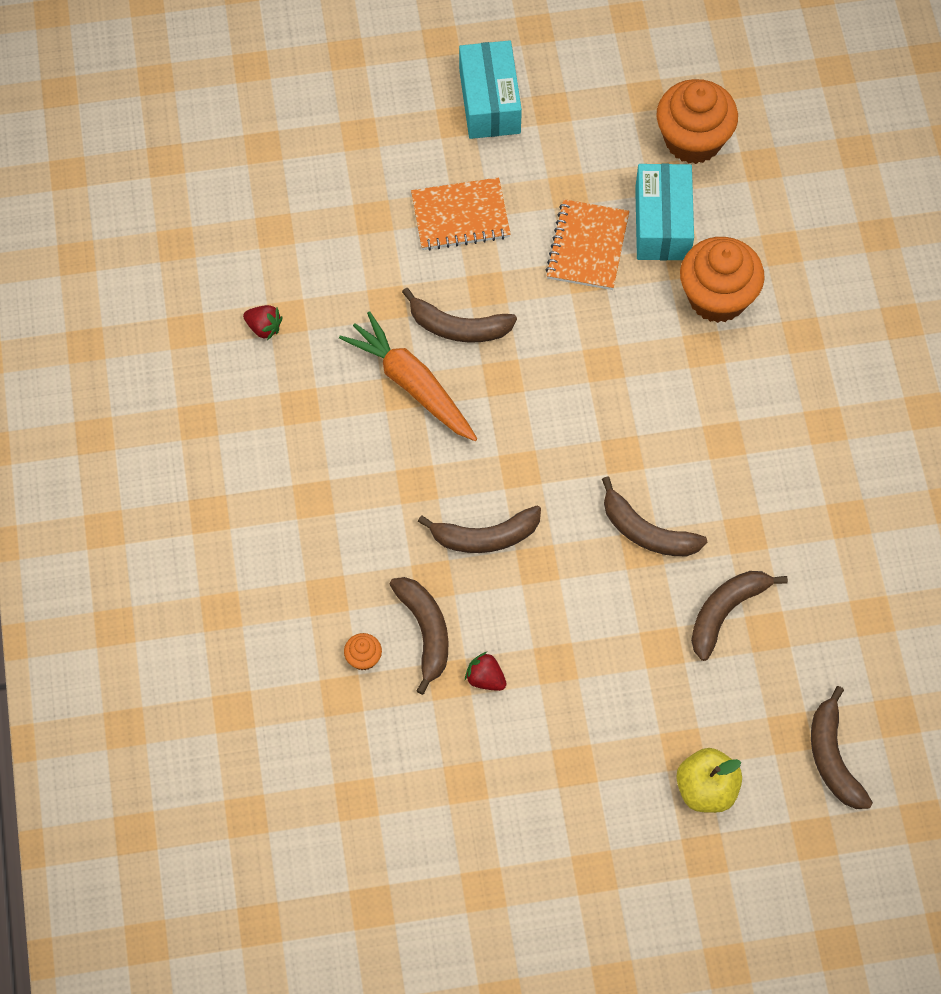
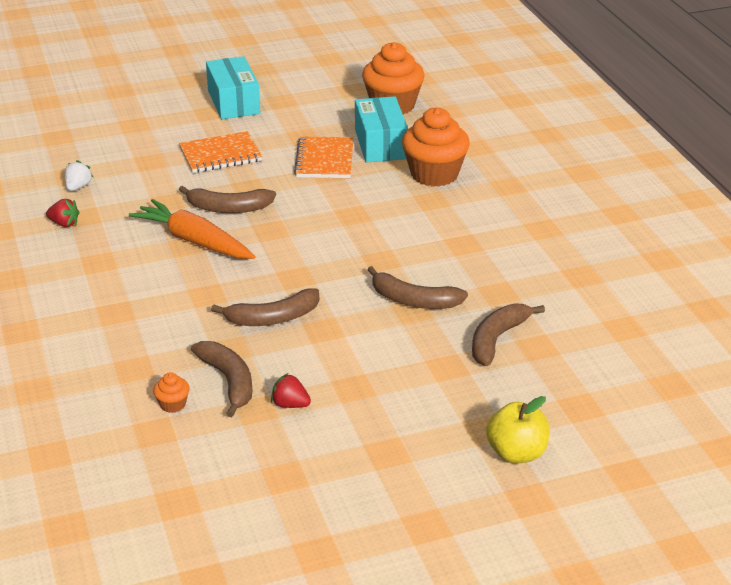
camera: 10 degrees left, 30 degrees down
brown banana [811,686,873,809] -> none
none -> white strawberry [65,160,93,191]

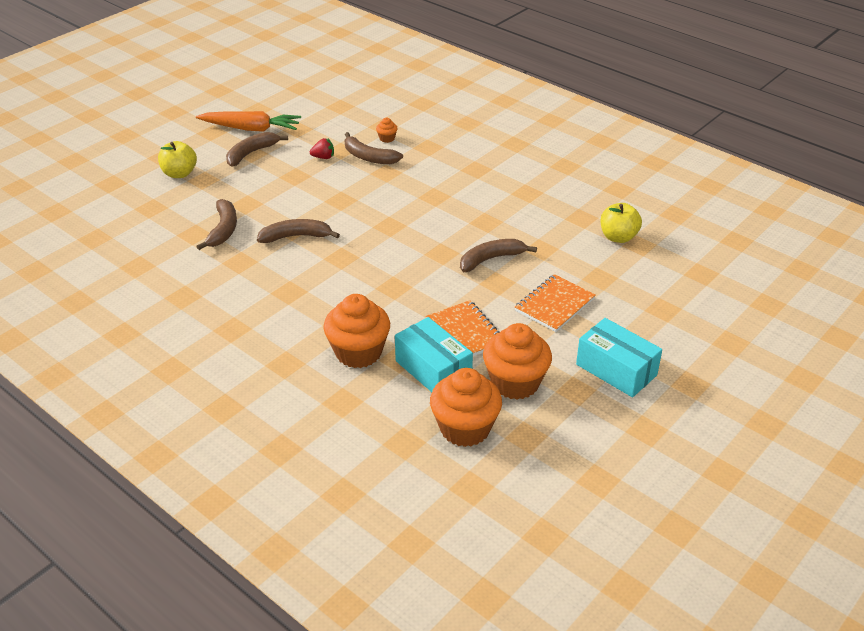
camera: 150 degrees right, 5 degrees up
red strawberry [46,199,80,227] -> none
white strawberry [65,160,93,191] -> yellow apple [600,203,642,243]
orange carrot [129,199,256,259] -> orange carrot moved to [196,111,301,132]
brown banana [211,288,319,326] -> brown banana moved to [226,132,288,167]
none -> orange cupcake [483,323,552,400]

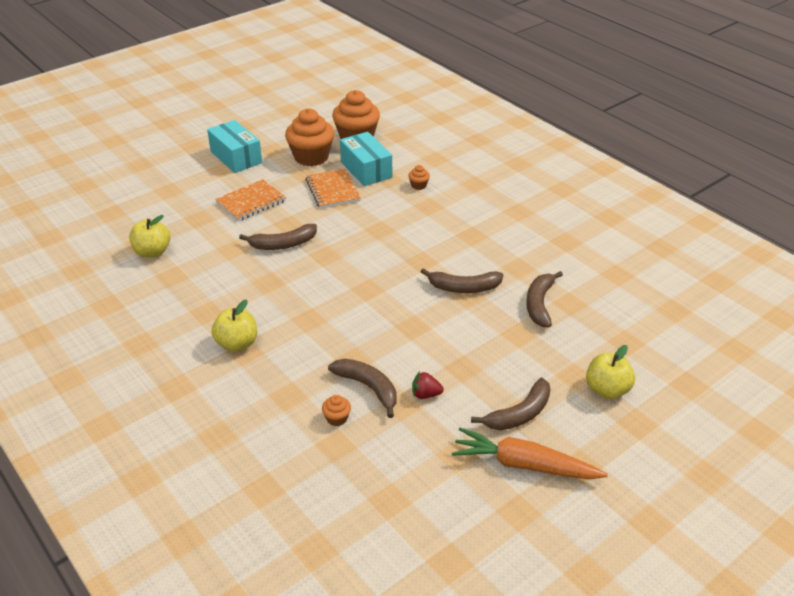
camera: 170 degrees left, 0 degrees up
orange cupcake [323,294,390,368] -> orange cupcake [408,165,430,190], size x0.42
none -> yellow apple [211,300,257,352]

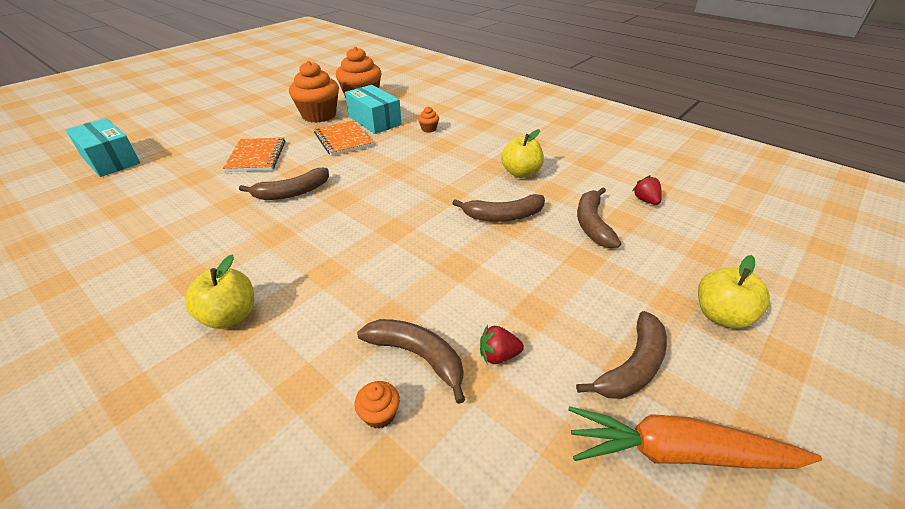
camera: 10 degrees left, 0 degrees up
yellow apple [129,215,171,258] -> yellow apple moved to [501,129,544,178]
turquoise box [207,120,262,173] -> turquoise box moved to [66,118,140,177]
orange notebook [215,179,286,221] -> orange notebook turned 45 degrees counterclockwise [223,137,285,172]
none -> red strawberry [632,175,662,205]

